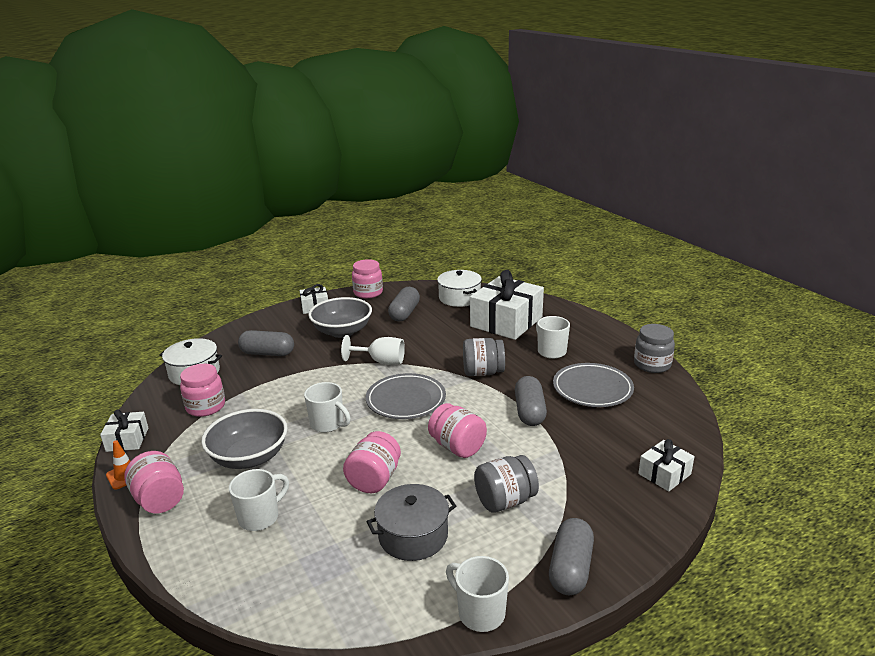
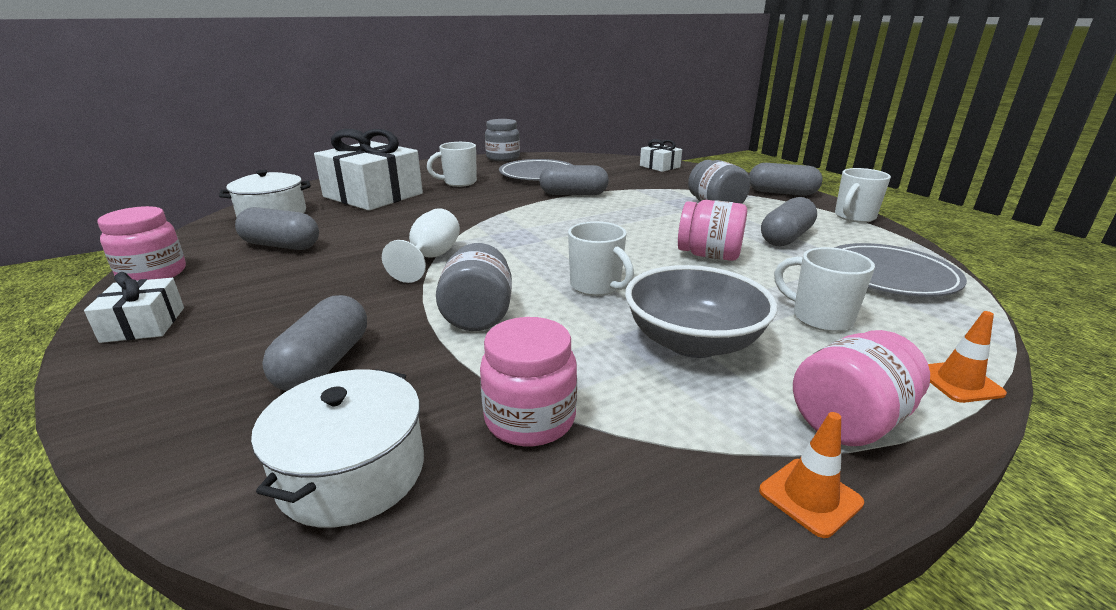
camera: 90 degrees left, 0 degrees up
white gift [100,409,149,452] -> none
white mug [304,382,351,433] -> white mug turned 105 degrees clockwise [568,221,634,296]
grey bowl [308,297,372,338] -> none
grey plate [366,373,446,419] -> grey plate moved to [834,243,967,297]
grey pot [366,484,456,561] -> grey capsule [761,197,817,246]
pink jar [428,403,487,458] -> none
grey jar [463,338,505,376] -> grey jar moved to [436,243,512,331]
none -> orange traffic cone [928,311,1007,403]

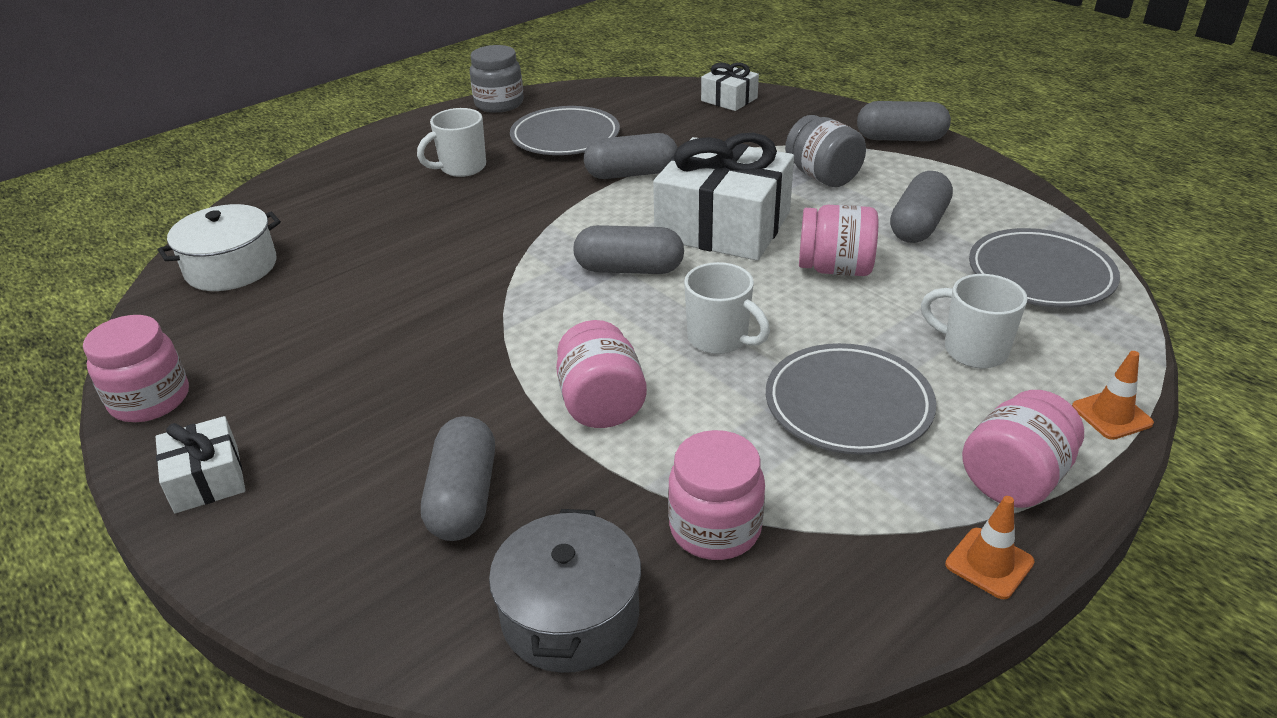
camera: 10 degrees left, 10 degrees up
grey capsule [235,207,319,250] -> grey capsule moved to [574,225,684,274]
white pot [251,369,424,528] -> grey pot [489,509,641,673]
white gift [314,129,423,211] -> white gift moved to [653,133,794,261]
white goblet [382,208,460,283] -> none
grey jar [436,243,512,331] -> pink jar [556,320,647,428]
grey bowl [625,265,777,358] -> grey plate [766,343,936,455]
white mug [835,168,891,223] -> none

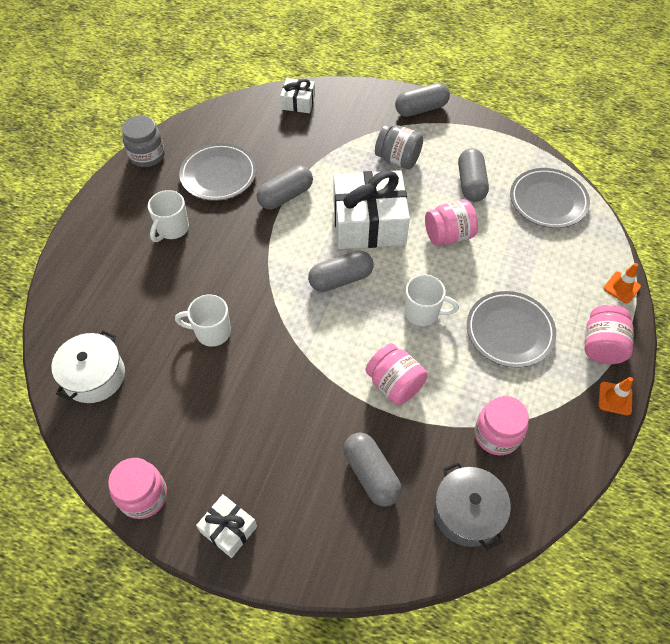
camera: 30 degrees left, 20 degrees up
white mug [921,274,1028,368] -> white mug moved to [175,294,231,347]

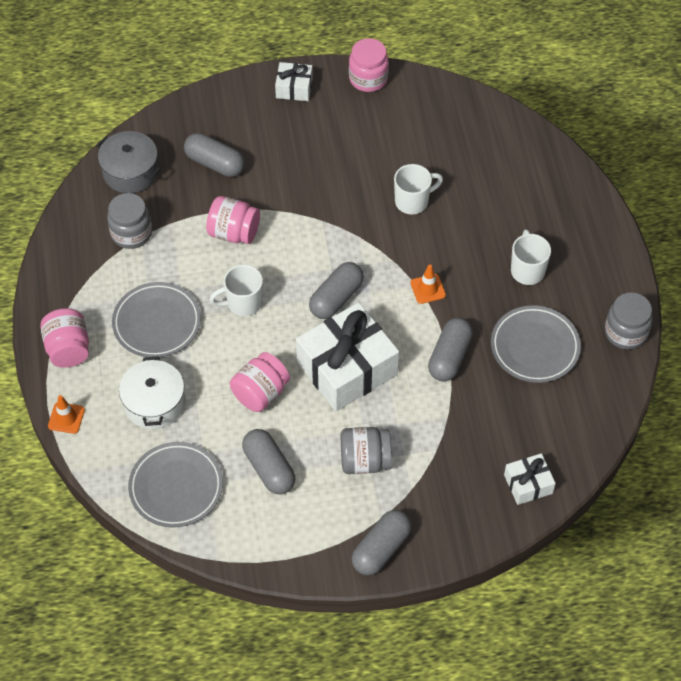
camera: 150 degrees right, 0 degrees up
white pot [51,330,125,403] -> white pot moved to [119,356,185,429]
pink jar [475,396,529,455] -> grey jar [107,193,152,249]
orange traffic cone [599,377,633,415] -> orange traffic cone moved to [410,265,446,304]

